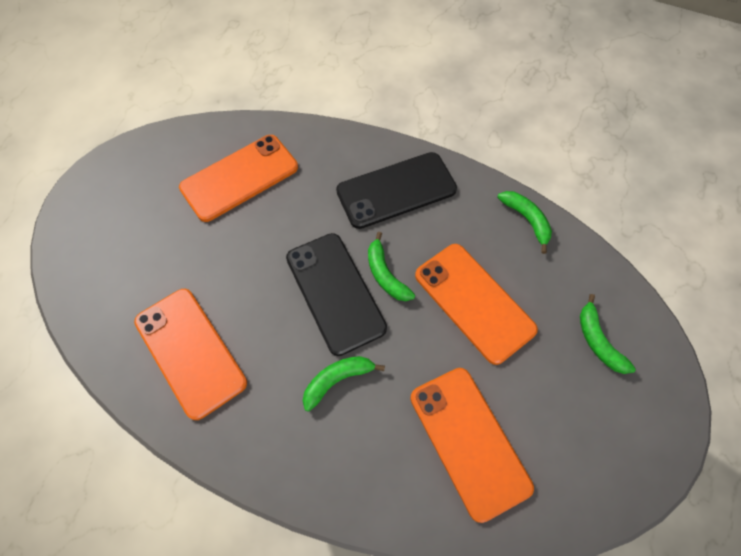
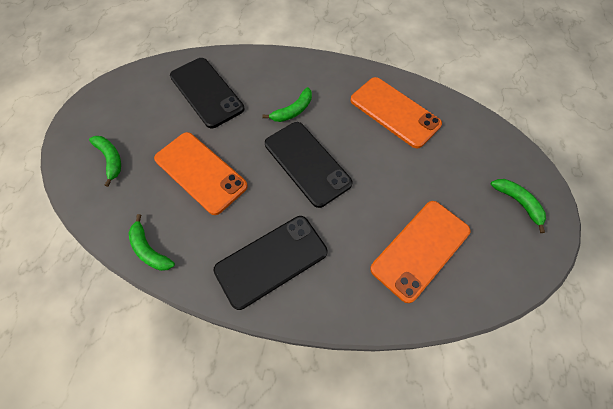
camera: 170 degrees right, 0 degrees up
green banana [368,232,415,301] -> green banana moved to [491,179,546,233]
orange phone [411,368,534,523] -> black phone [170,58,244,128]

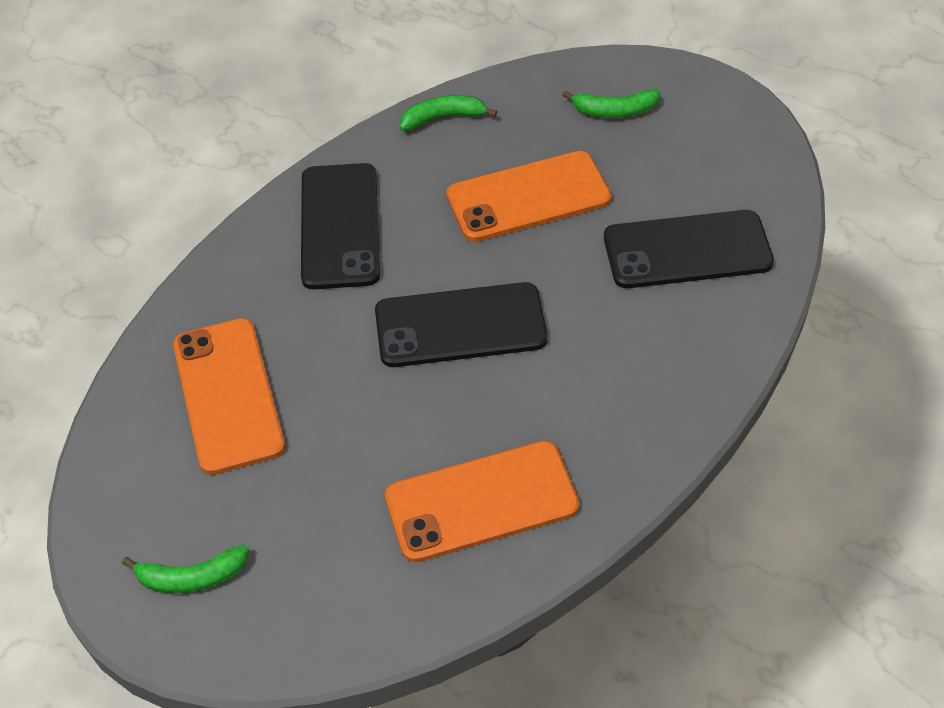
camera: 120 degrees right, 10 degrees down
green banana [262,87,312,122] -> none

